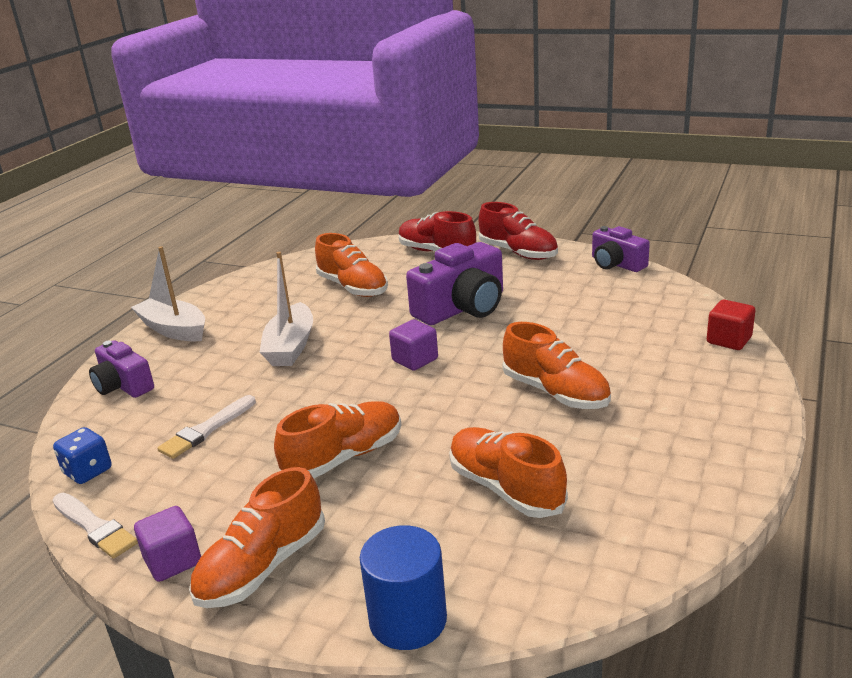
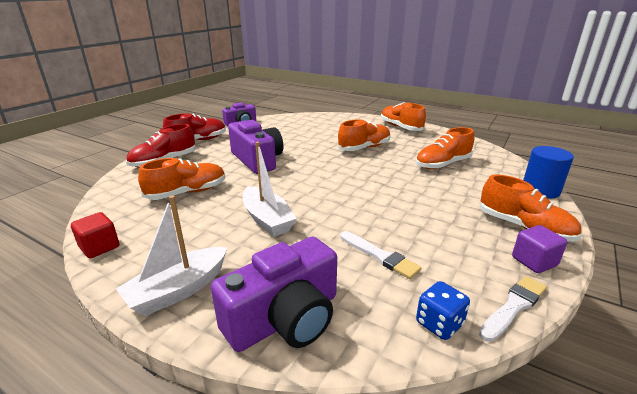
camera: 85 degrees left, 0 degrees up
purple camera [89,340,154,398] -> purple camera [211,237,337,352], size x1.62
white boat [260,252,313,366] -> white boat turned 45 degrees clockwise [243,142,297,237]
orange shoe [274,401,401,478] -> orange shoe moved to [381,102,426,131]
purple cube [389,320,438,371] -> none
red cube [707,300,755,350] -> red cube moved to [71,212,119,258]

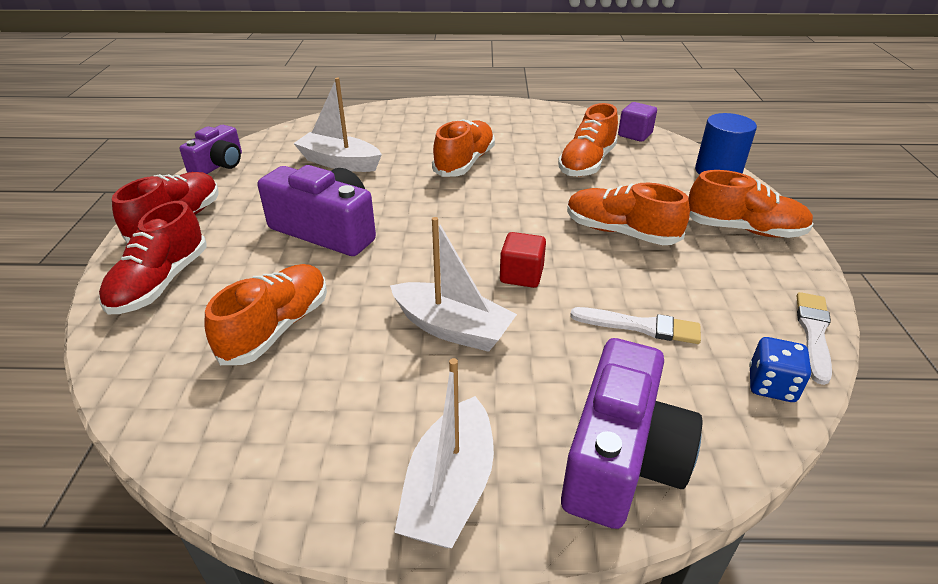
camera: 30 degrees left, 10 degrees up
red cube [71,212,119,258] -> red cube moved to [500,232,546,288]
orange shoe [381,102,426,131] -> orange shoe moved to [567,183,690,245]
purple cube [512,225,567,273] -> purple cube moved to [618,102,657,142]
none -> white boat [293,78,382,172]

